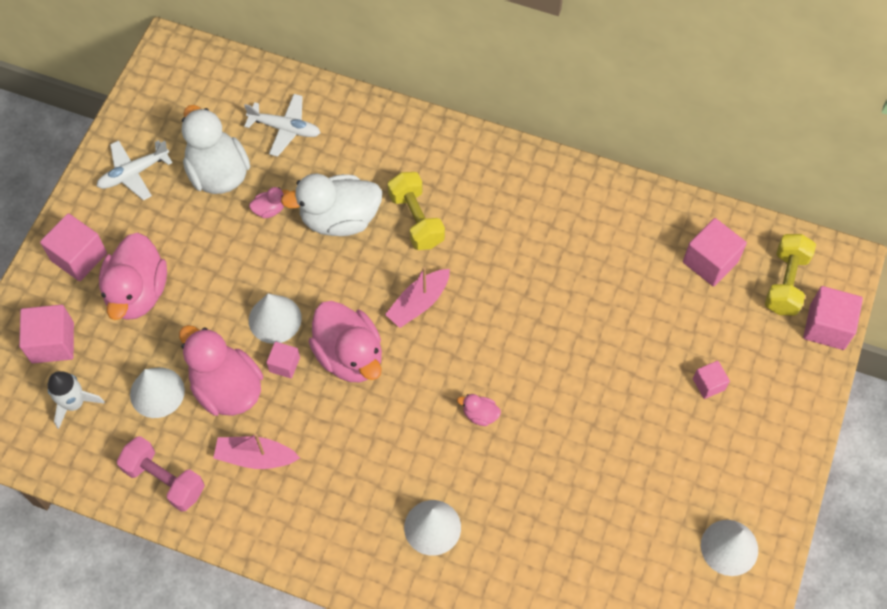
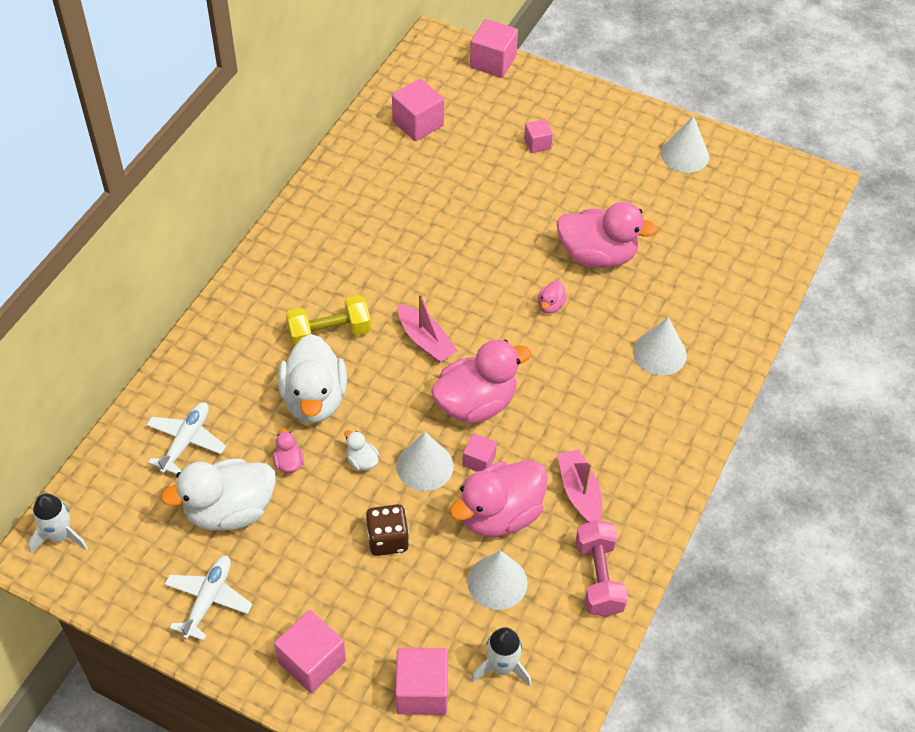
camera: 85 degrees left, 10 degrees down
white plane [97,140,173,200] -> white plane turned 135 degrees counterclockwise [164,556,252,641]
pink duck [99,233,167,320] -> pink duck moved to [557,202,658,268]
pink dumbbell [117,436,205,512] -> pink dumbbell turned 45 degrees counterclockwise [576,520,628,617]
pink boat [213,434,300,469] -> pink boat turned 150 degrees clockwise [557,449,602,523]
yellow dumbbell [765,234,816,316] -> none
none -> white rocket [28,493,88,553]
none -> white duck [345,430,380,471]
none -> brown dice [366,504,409,556]

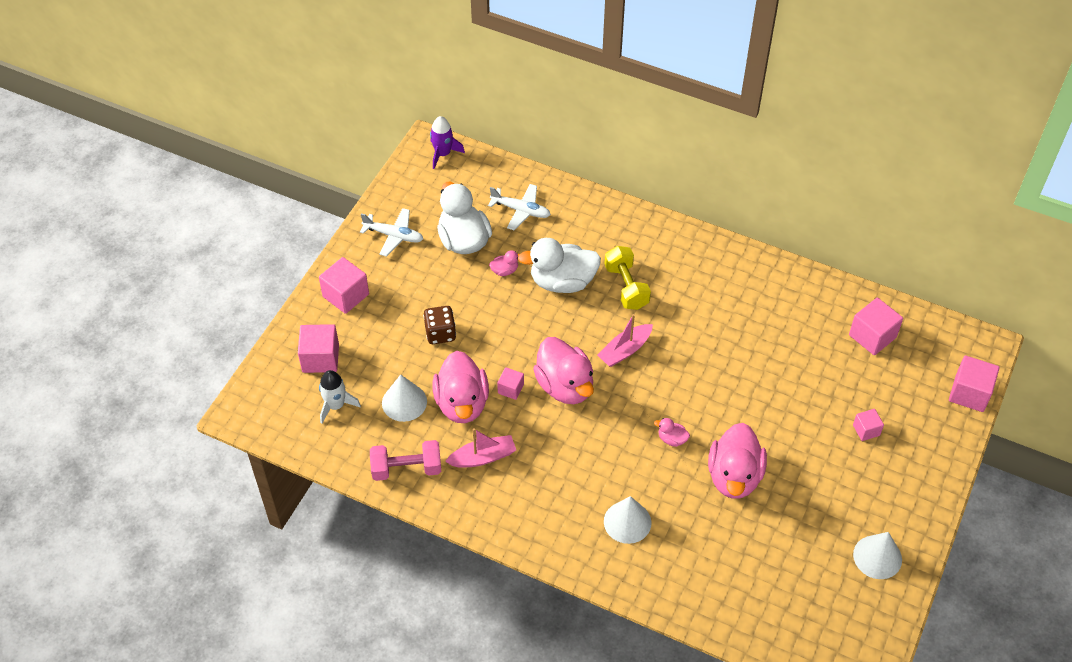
camera: 90 degrees right, 0 degrees up
white rocket [28,493,88,553] -> purple rocket [430,116,465,169]
white duck [345,430,380,471] -> none
white cone [397,432,453,491] -> none
pink duck [450,460,548,537] -> pink duck turned 150 degrees counterclockwise [432,351,489,423]

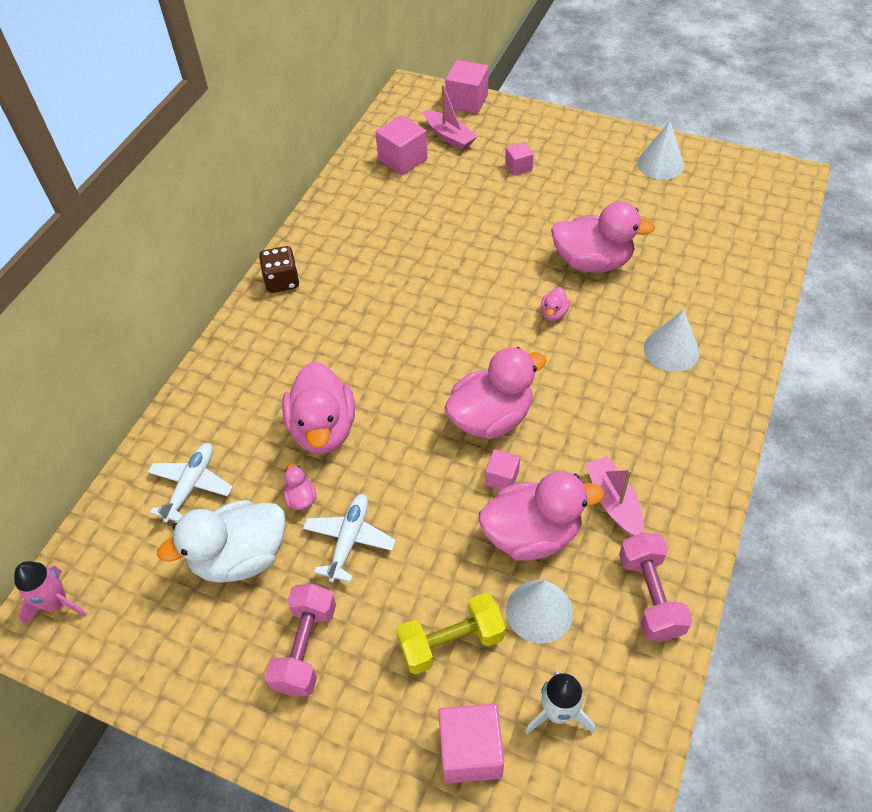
camera: 90 degrees left, 0 degrees up
pink cube [319,257,369,314] -> none
white plane [360,208,423,257] -> white plane moved to [303,494,396,582]
brown dice [423,306,456,344] -> brown dice moved to [259,246,300,293]
purple rocket [430,116,465,169] -> pink rocket [14,561,87,626]
white duck [518,238,601,293] -> pink duck [282,361,355,454]
pink boat [597,314,653,367] -> pink boat moved to [424,85,477,150]
yellow dumbbell [605,246,651,310] -> yellow dumbbell moved to [396,593,506,675]
none -> pink dumbbell [265,584,336,696]

